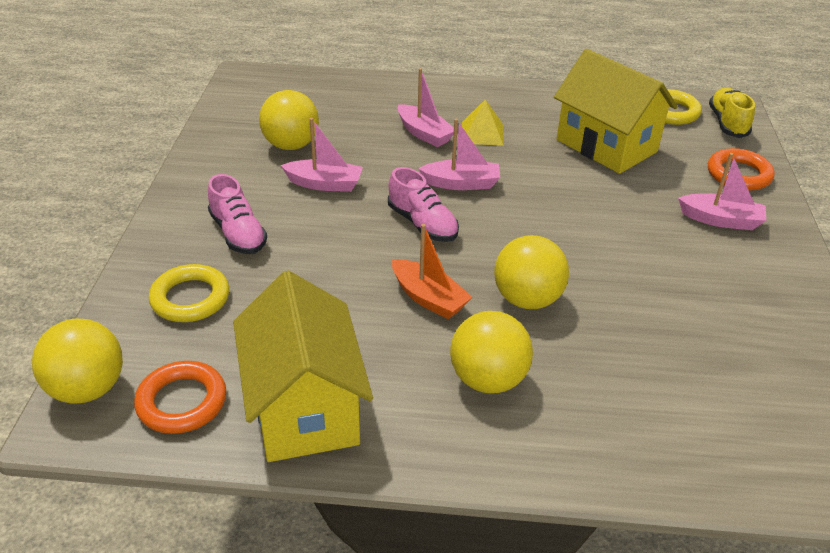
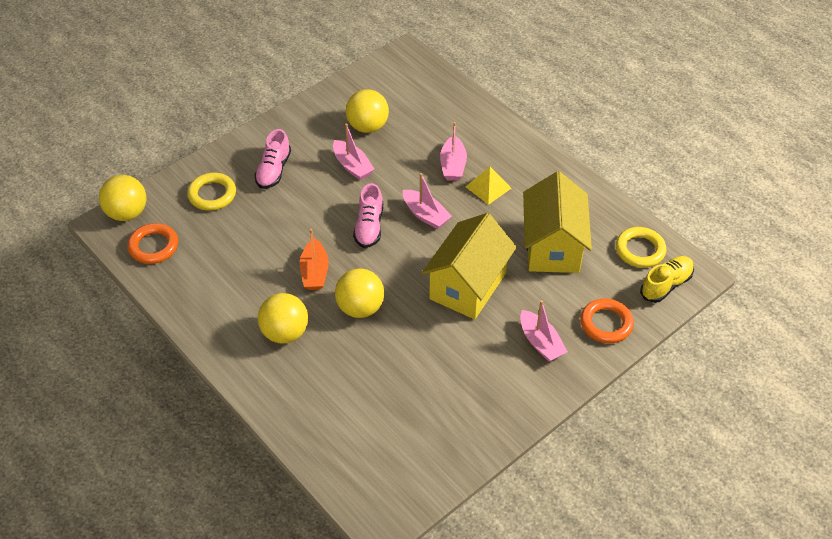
camera: 45 degrees right, 10 degrees up
yellow house [233,271,373,462] -> yellow house moved to [422,213,517,319]

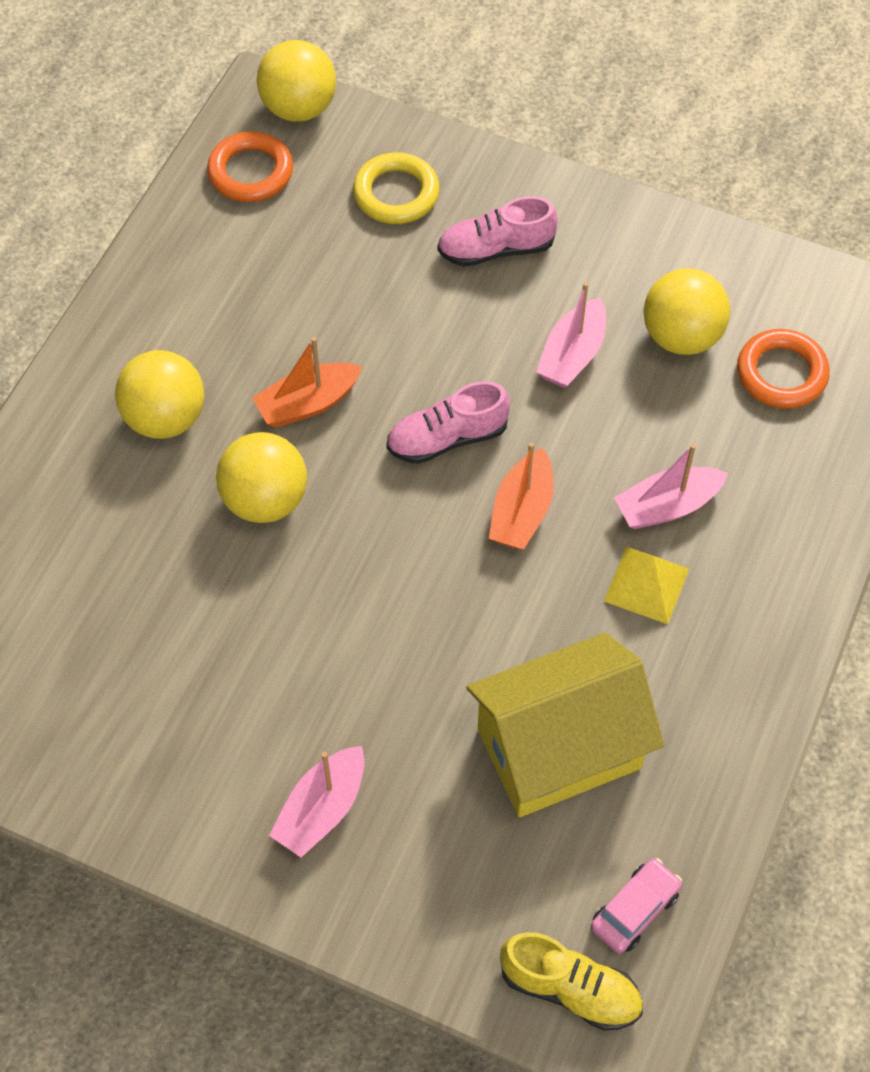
camera: 65 degrees right, 10 degrees up
pink boat [403,173,452,229] -> orange boat [489,442,554,549]
yellow house [422,213,517,319] -> none
orange ring [580,298,634,343] -> orange ring moved to [737,329,830,409]
yellow ring [616,227,666,268] -> pink car [591,858,682,953]

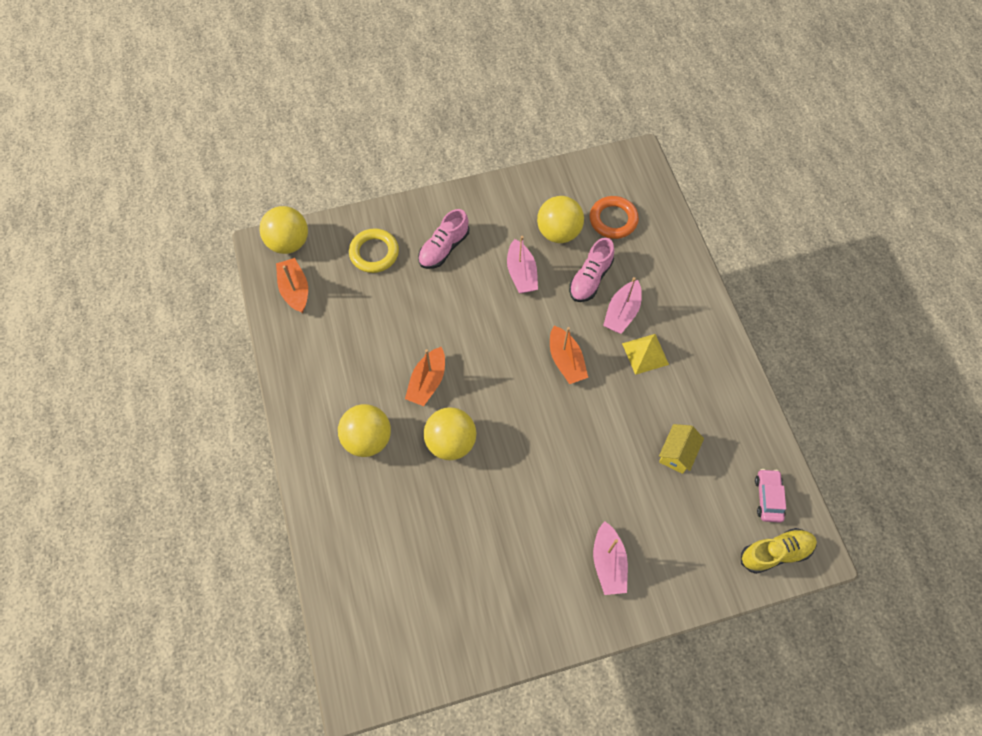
camera: 40 degrees left, 5 degrees up
orange ring [207,131,293,202] -> orange boat [276,258,308,313]
pink shoe [387,381,510,464] -> pink shoe moved to [569,238,614,302]
yellow house [466,632,664,817] -> yellow house [659,424,704,474], size x0.46

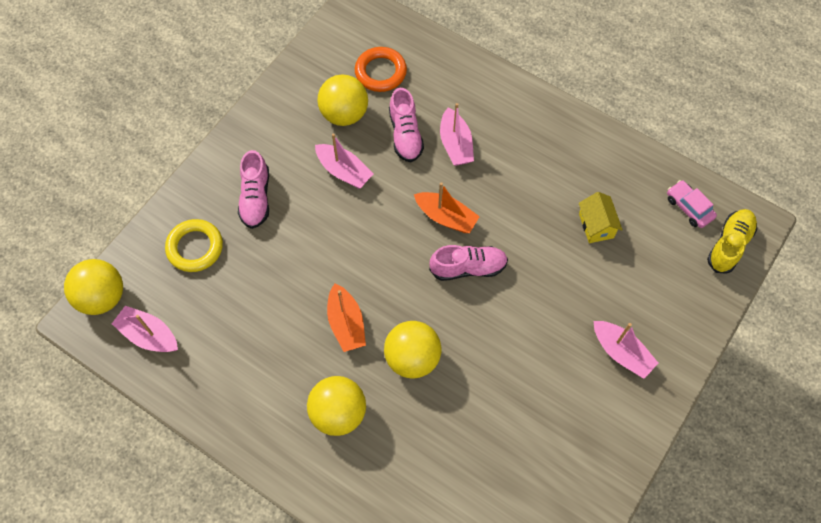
camera: 40 degrees left, 0 degrees up
orange boat [276,258,308,313] -> pink boat [112,306,178,352]
yellow pyramid [622,334,669,375] -> none
none -> pink shoe [429,245,508,281]

